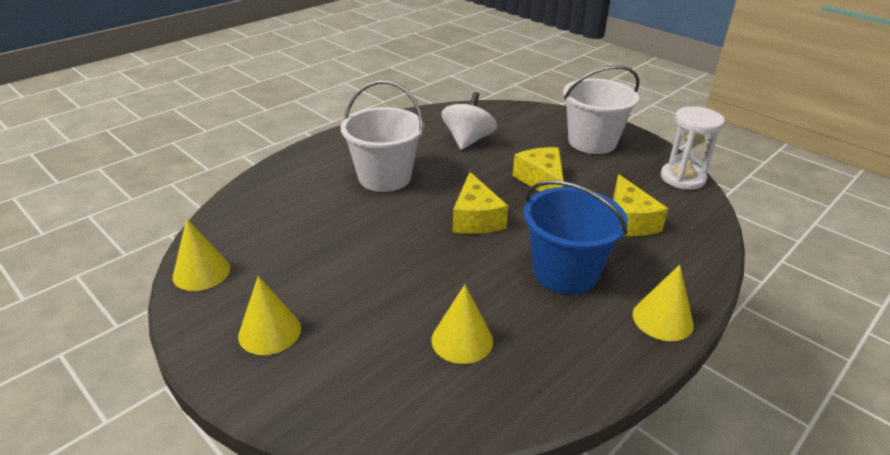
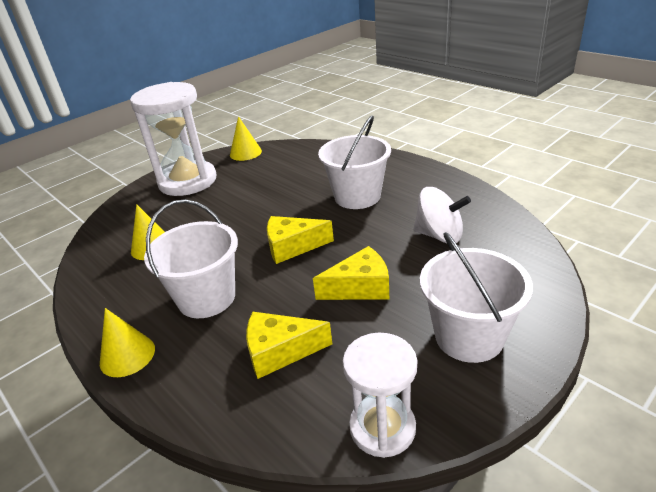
camera: 95 degrees right, 0 degrees up
yellow cone [238,276,301,355] -> white hourglass [130,82,216,196]
blue bucket [524,180,628,294] -> white bucket [144,199,238,318]

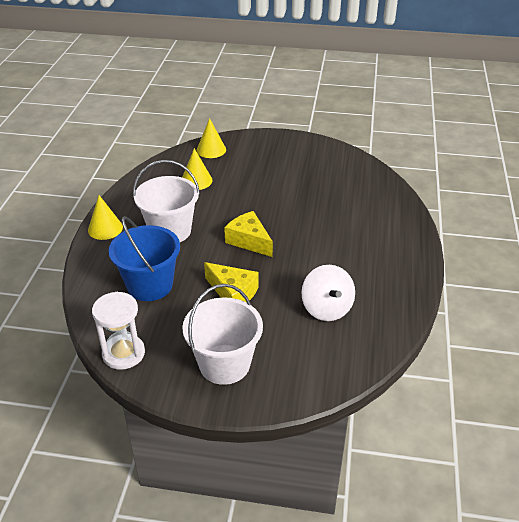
camera: 50 degrees right, 5 degrees up
white hourglass [130,82,216,196] -> none
yellow cone [230,116,262,161] -> yellow cone moved to [196,118,226,158]
yellow cheese [246,312,332,379] -> blue bucket [109,216,180,301]
white bucket [318,115,391,209] -> none

